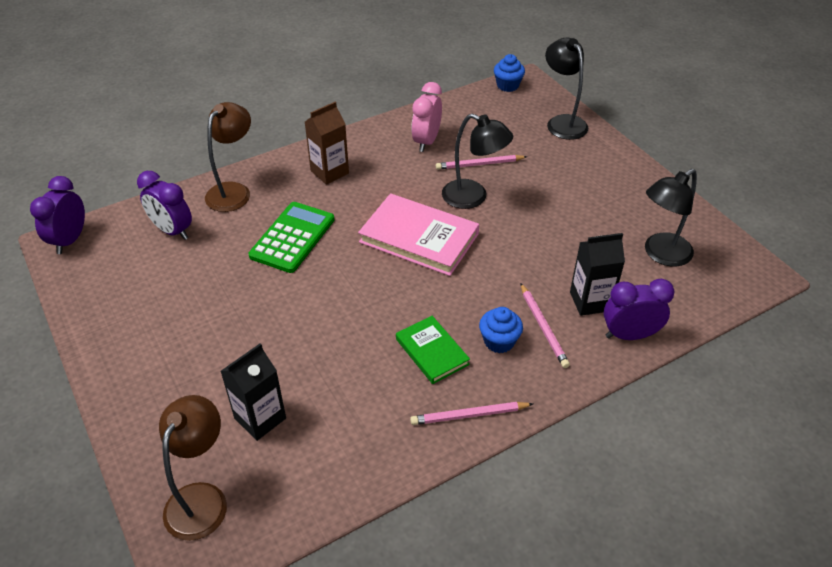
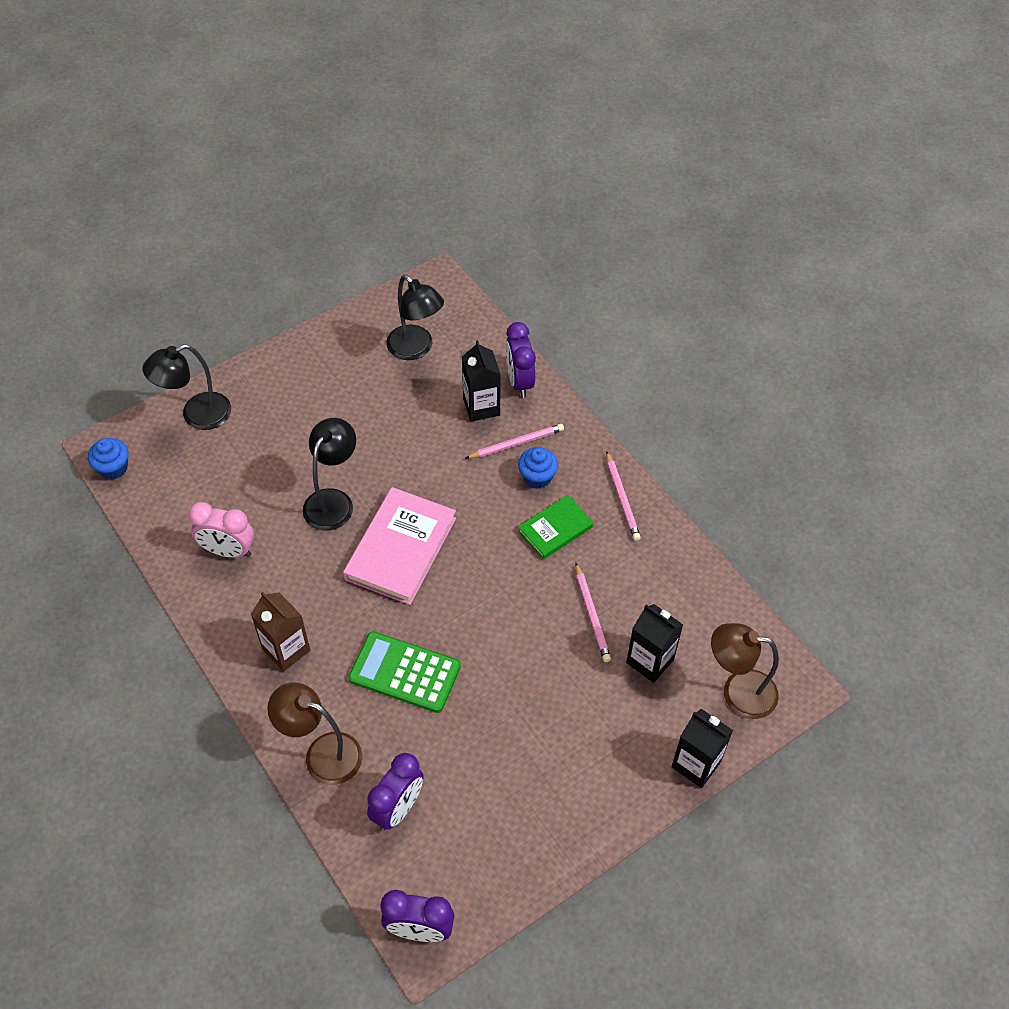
camera: 95 degrees left, 10 degrees up
pink pencil [436,155,527,170] -> pink pencil moved to [575,563,611,662]
none -> black carton [672,709,733,788]

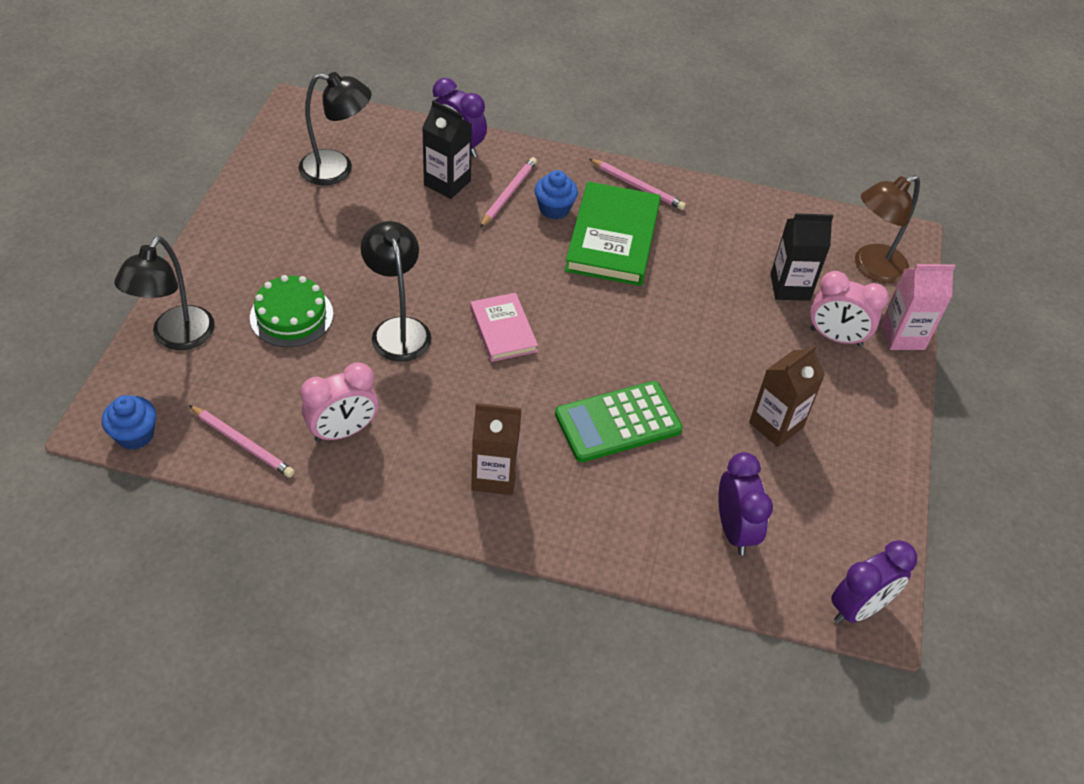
camera: 45 degrees left, 5 degrees down
brown lamp [267,682,362,785] -> none
pink book [343,487,456,605] -> pink book [470,293,538,362], size x0.58
green book [518,495,594,560] -> green book [565,181,661,286], size x1.71
pink pencil [575,563,611,662] -> pink pencil moved to [189,405,295,478]
black carton [672,709,733,788] -> pink carton [881,264,955,350]
none -> green cake [250,275,333,347]
none -> brown carton [749,345,825,447]
none -> pink clock [810,271,889,346]

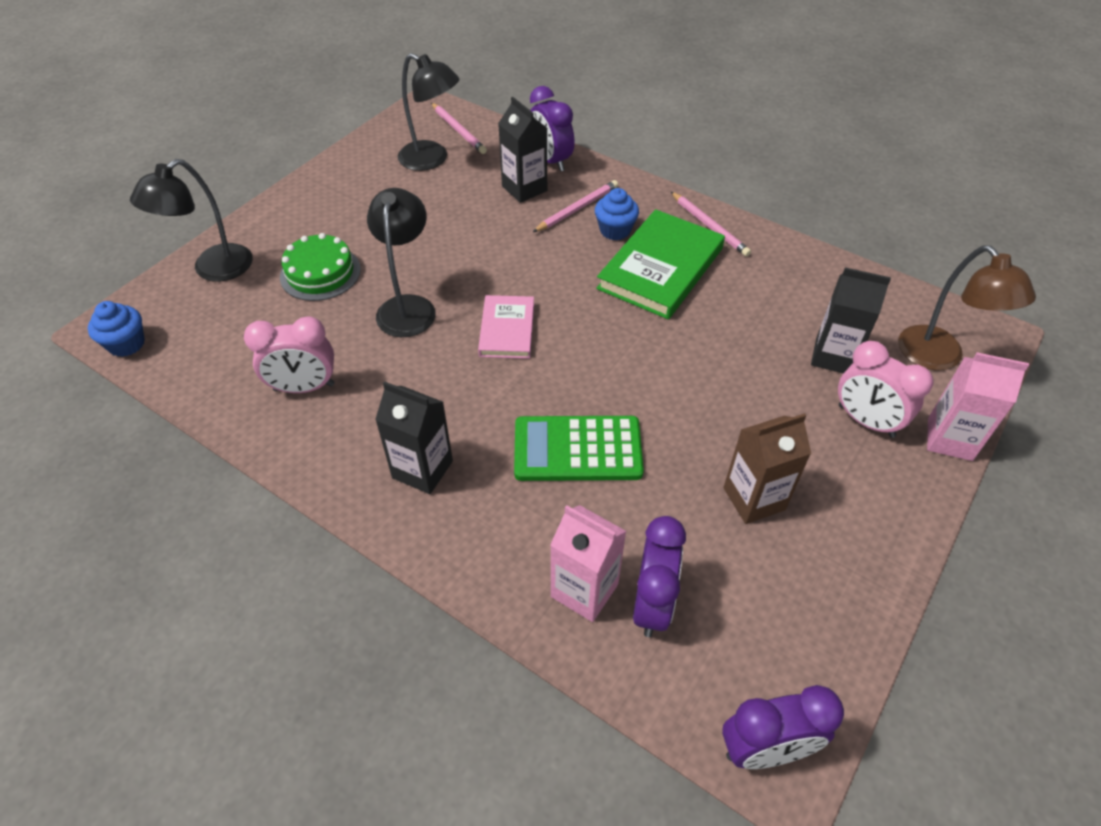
camera: 25 degrees right, 0 degrees up
pink pencil [189,405,295,478] -> pink pencil moved to [431,103,487,154]
brown carton [471,403,521,495] -> black carton [375,381,453,494]
brown lamp [855,175,920,283] -> brown lamp turned 105 degrees counterclockwise [898,246,1036,371]
none -> pink carton [550,505,626,622]

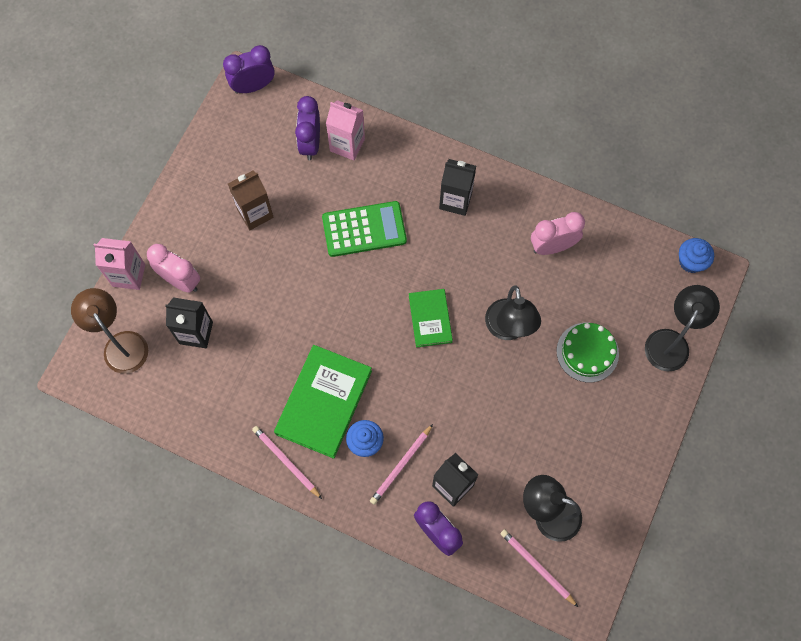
camera: 170 degrees right, 20 degrees up
pink book [478,295,534,359] -> green book [409,289,453,347]

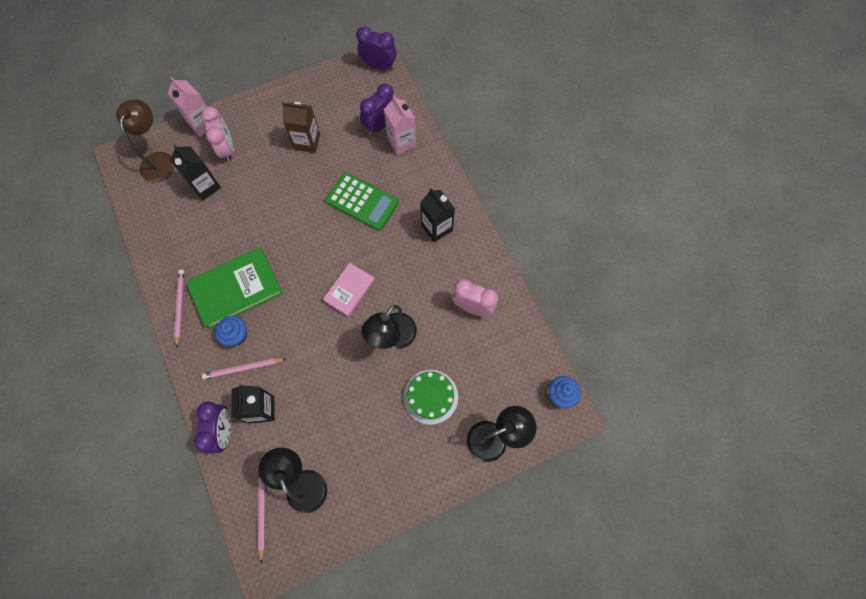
camera: 40 degrees right, 0 degrees up
green book [409,289,453,347] -> pink book [323,263,375,317]

